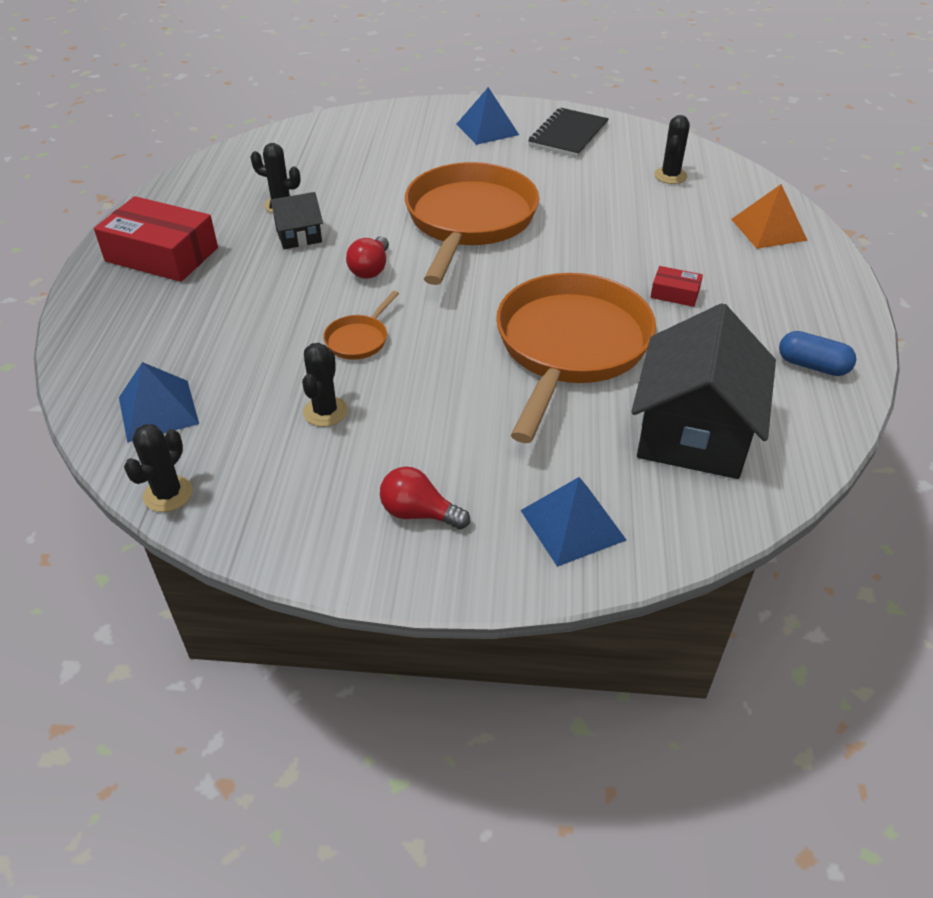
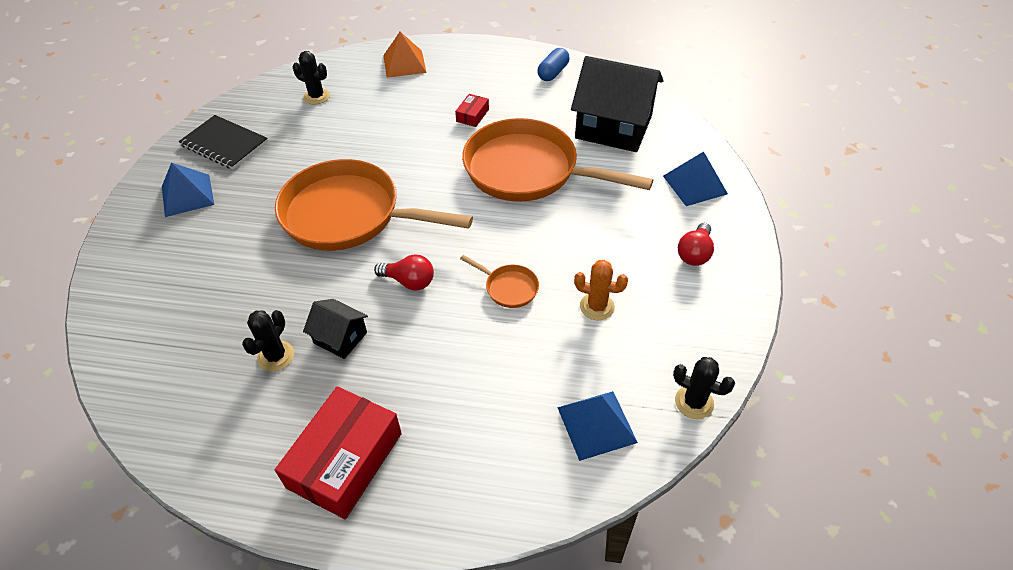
camera: 85 degrees left, 5 degrees up
black house [269,192,323,249] -> black house turned 45 degrees counterclockwise [303,299,368,359]
black cactus [302,343,348,427] -> orange cactus [574,260,628,320]

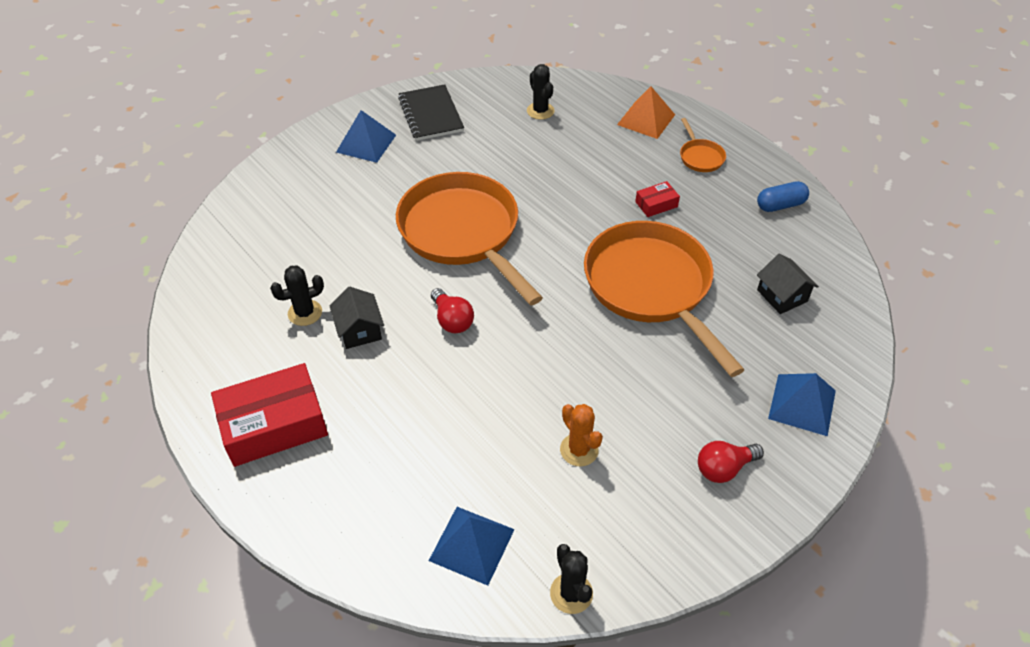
camera: 40 degrees right, 0 degrees up
orange pan [460,255,539,308] -> orange pan moved to [680,118,726,172]
black house [571,56,663,152] -> black house [757,253,819,314], size x0.48

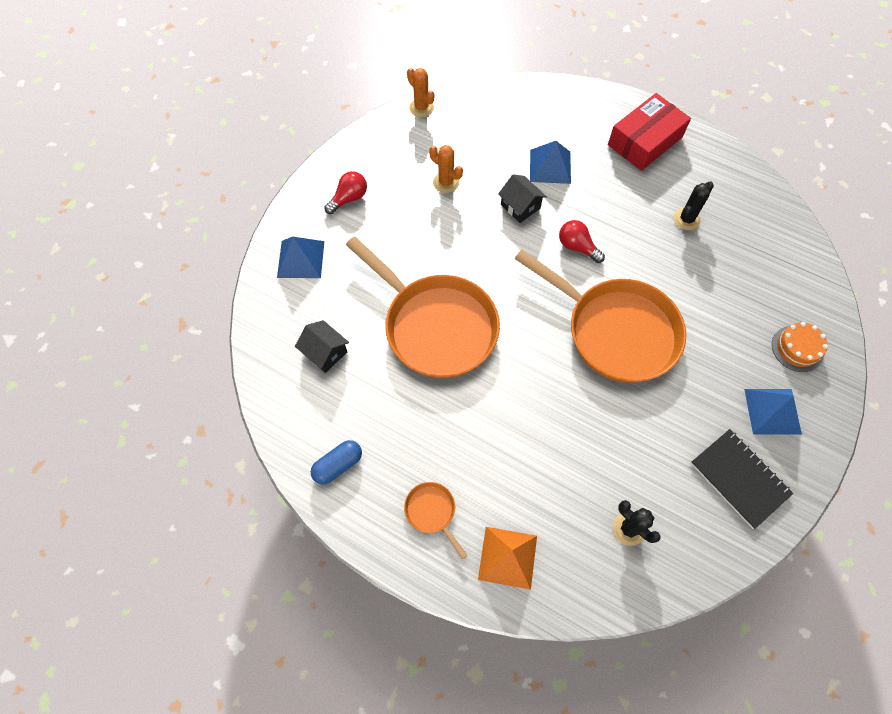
camera: 160 degrees right, 15 degrees up
black house [330,286,384,349] -> black house moved to [498,174,547,223]
blue pyramid [429,507,515,586] -> blue pyramid moved to [530,141,571,184]
black cactus [550,544,593,614] -> orange cactus [407,68,434,117]
red box [635,181,680,217] -> none
none -> orange cake [772,322,828,372]

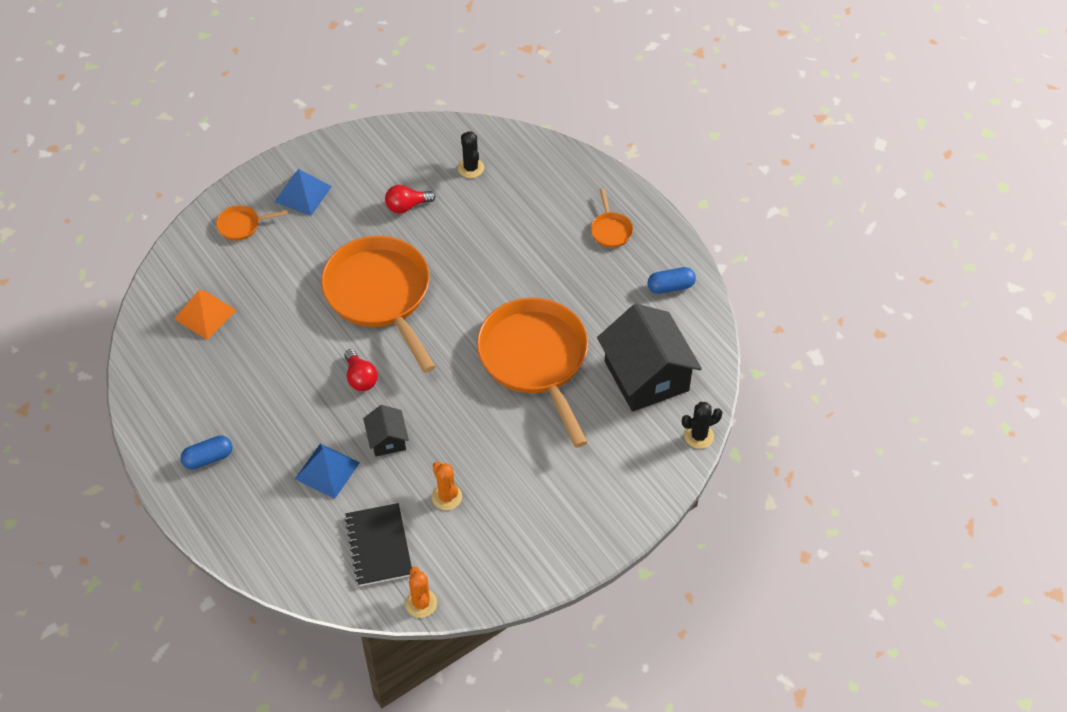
camera: 155 degrees left, 10 degrees down
blue pyramid [277,237,324,278] -> none
black house [295,320,349,373] -> black house [597,304,702,412], size x2.08
red light bulb [324,171,367,214] -> red light bulb moved to [385,185,436,213]
orange pyramid [478,527,537,590] -> orange pyramid moved to [174,290,237,340]
red box [608,93,691,171] -> blue capsule [180,435,233,470]
black cactus [673,181,714,230] -> black cactus moved to [682,402,722,449]
black notebook [691,429,793,529] -> black notebook moved to [344,503,412,586]
orange cake [772,322,828,372] -> orange pan [216,205,287,240]

